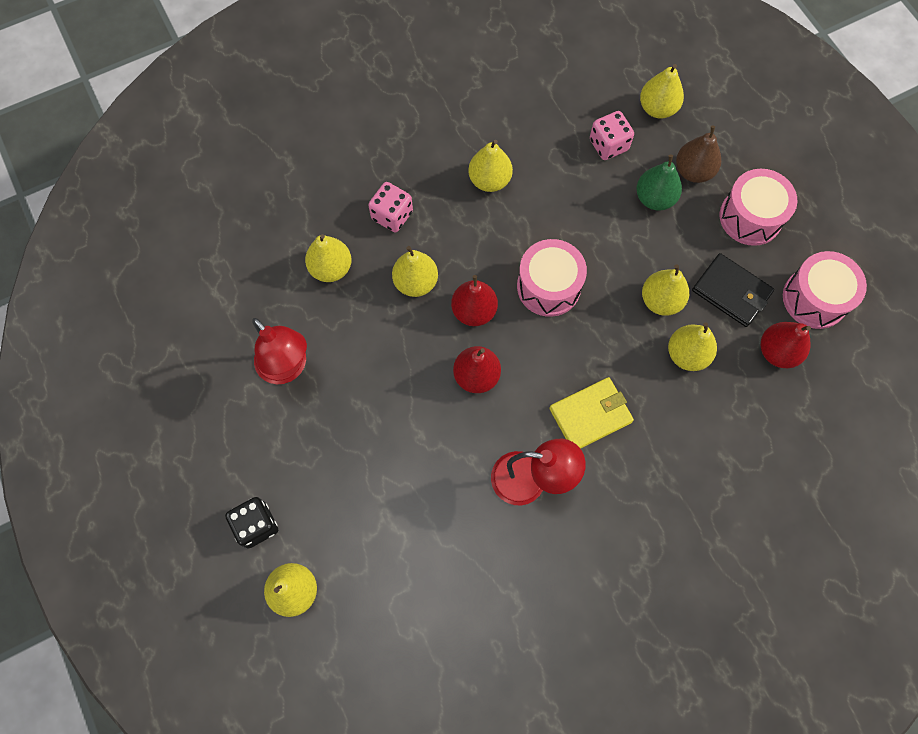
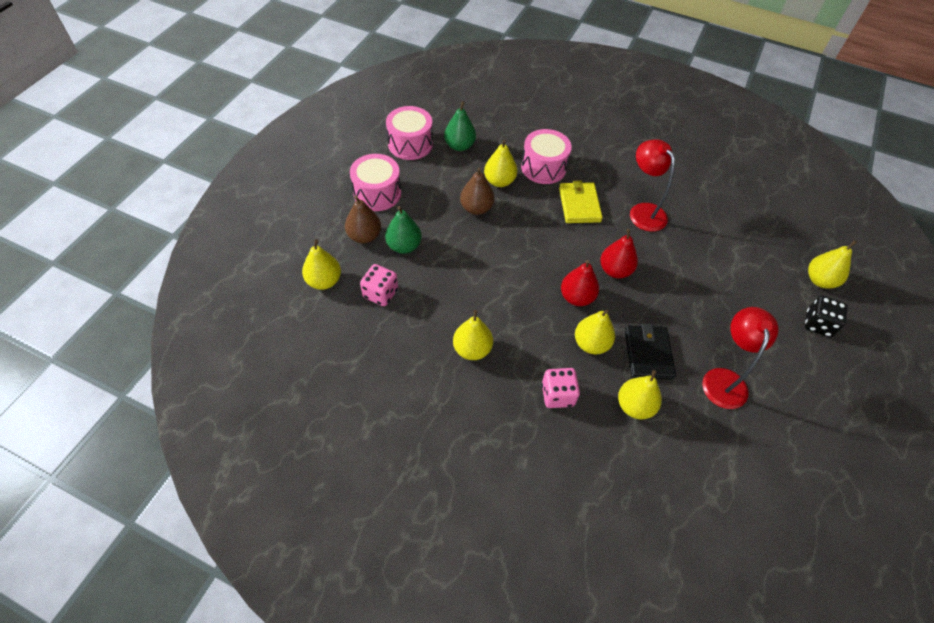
camera: 130 degrees left, 15 degrees down
pink drum [517,239,587,317] -> pink drum moved to [521,129,572,184]
yellow wallet [549,377,634,449] -> yellow wallet turned 60 degrees clockwise [559,181,603,223]
yellow pear [642,265,689,316] -> brown pear [460,168,495,215]
black wallet [692,253,774,327] -> black wallet moved to [625,324,676,380]
red pear [761,322,811,368] -> green pear [444,101,476,151]

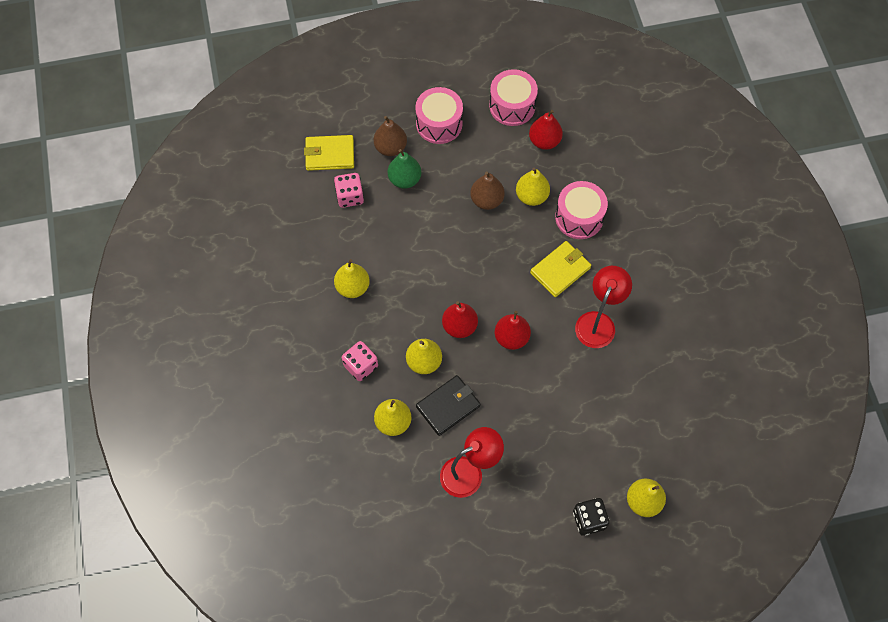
camera: 55 degrees right, 10 degrees up
yellow pear [302,239,341,290] -> yellow wallet [304,135,354,171]
green pear [444,101,476,151] -> red pear [529,110,563,150]

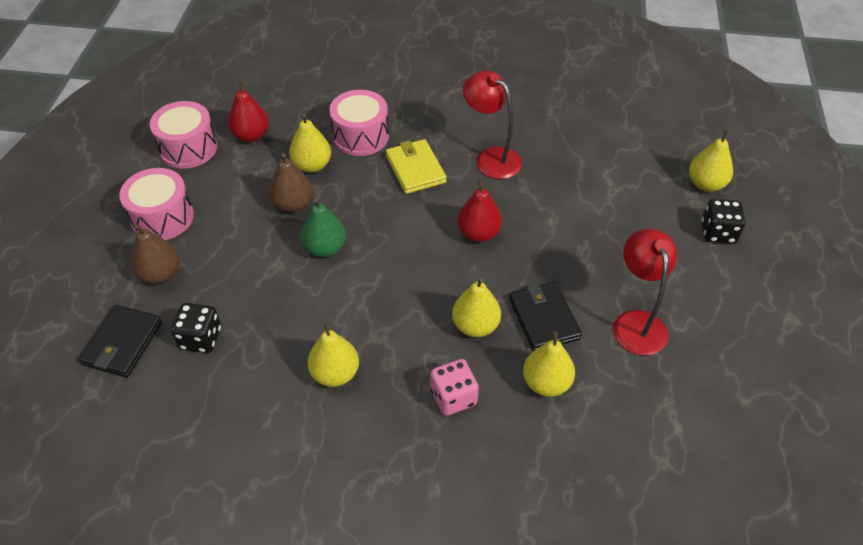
camera: 70 degrees left, 15 degrees down
yellow wallet [304,135,354,171] -> black wallet [79,305,162,378]
pink dice [334,173,364,208] -> black dice [171,303,221,353]
green pear [388,149,421,189] -> green pear moved to [300,198,346,257]
red pear [442,301,478,338] -> none

